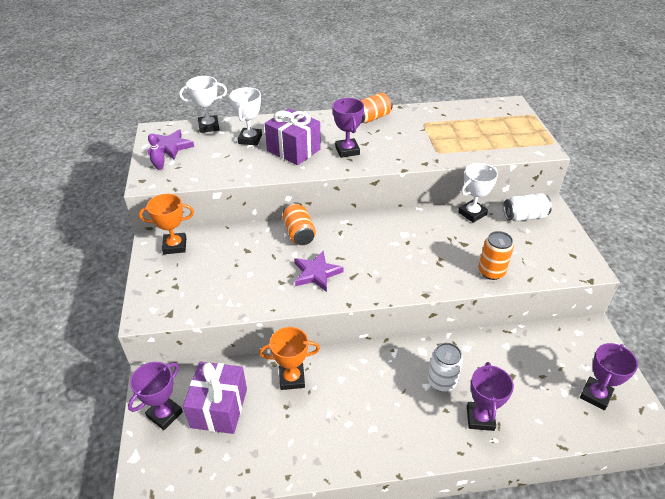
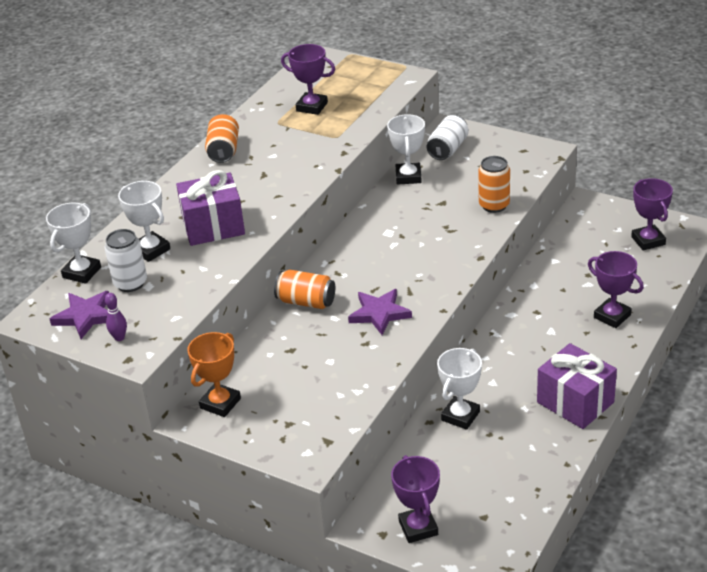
camera: 50 degrees left, 5 degrees down
purple gift [183,362,247,434] -> purple gift moved to [537,343,617,429]
orange trophy [259,327,320,390] -> white trophy [437,348,482,430]
purple trophy [332,98,364,158] -> purple trophy moved to [281,44,335,115]
white can [428,343,463,392] -> white can moved to [105,229,147,292]

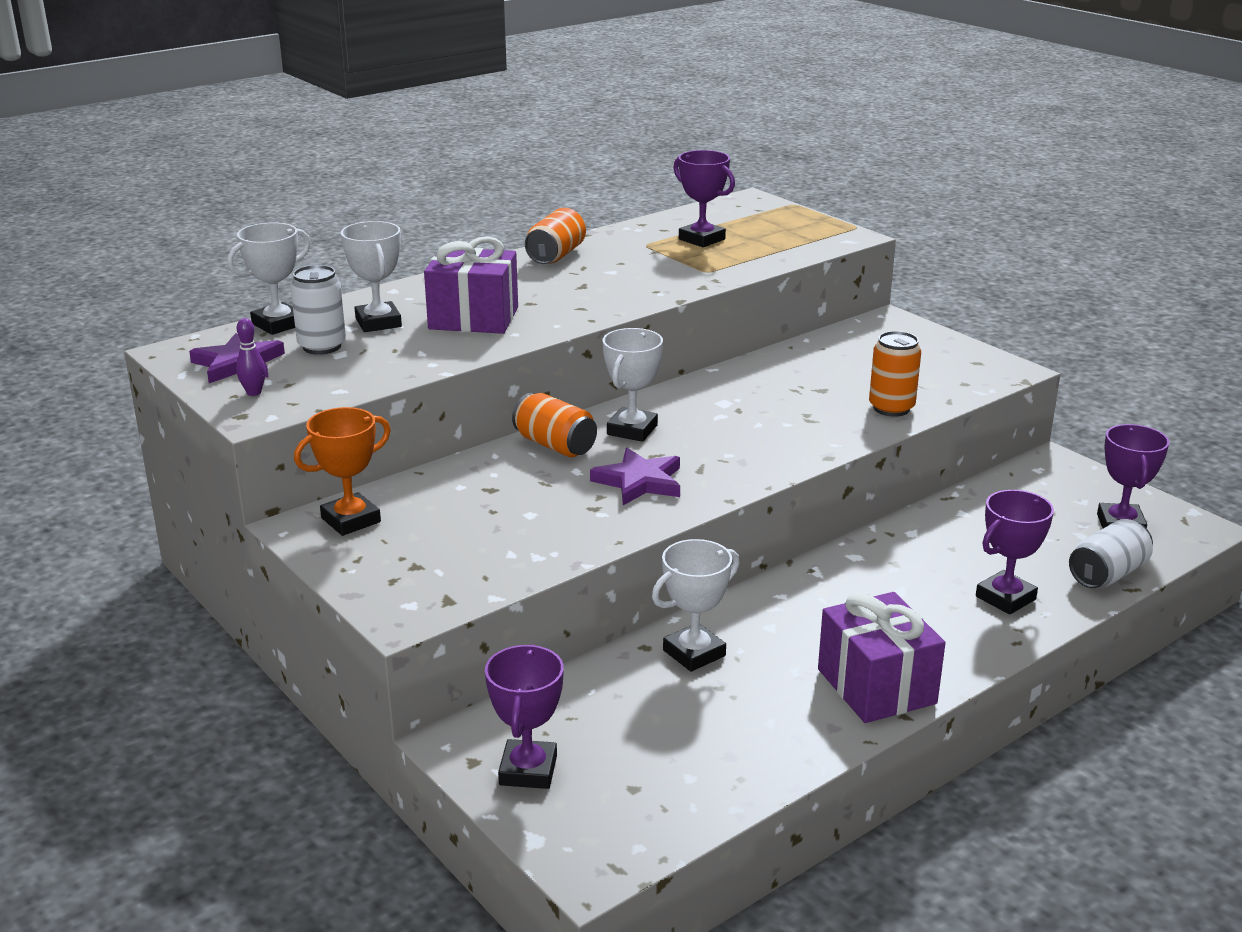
camera: 20 degrees right, 10 degrees down
white trophy [387,114,425,185] -> white trophy moved to [602,328,663,442]
white can [427,115,468,160] -> white can moved to [1069,519,1153,588]
purple trophy [588,251,644,328] -> purple trophy turned 75 degrees clockwise [976,490,1054,615]

